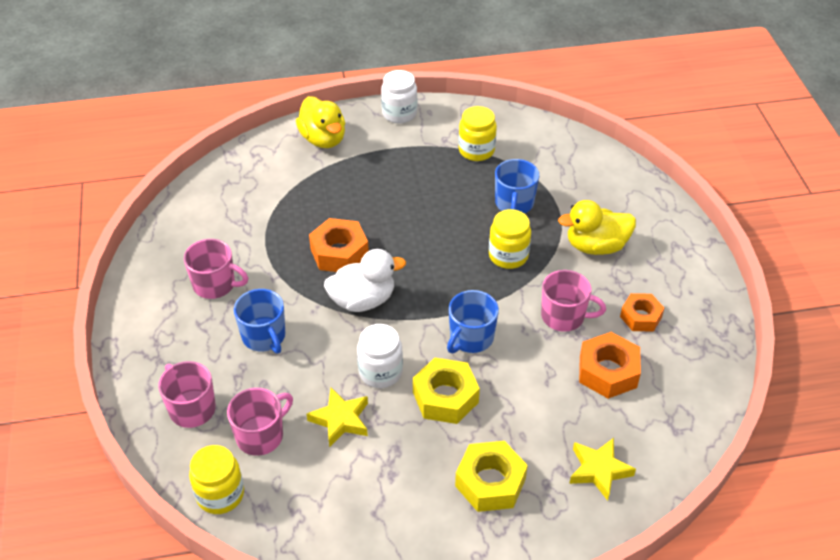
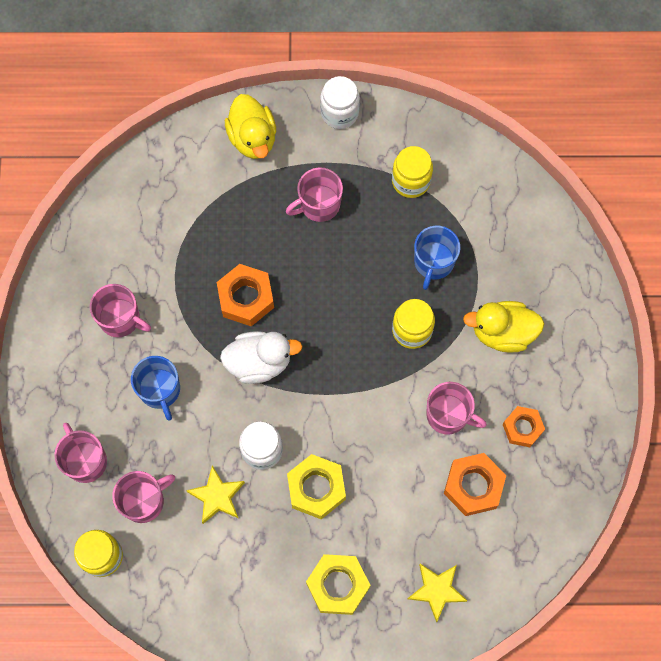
camera: 10 degrees right, 25 degrees up
blue mug [447,290,499,353] -> none
none -> pink mug [286,167,343,222]

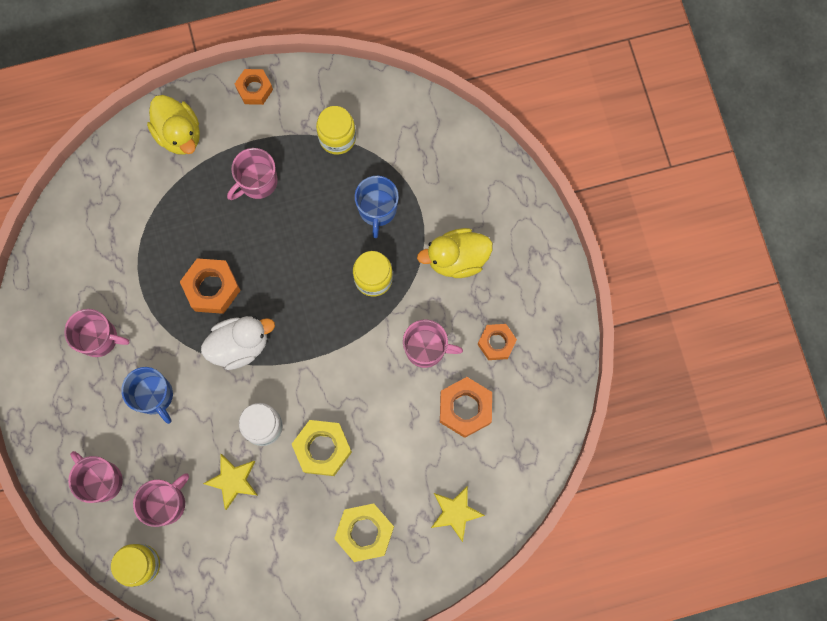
camera: 15 degrees left, 5 degrees up
white jar [320,76,360,129] -> orange nut [235,69,273,105]

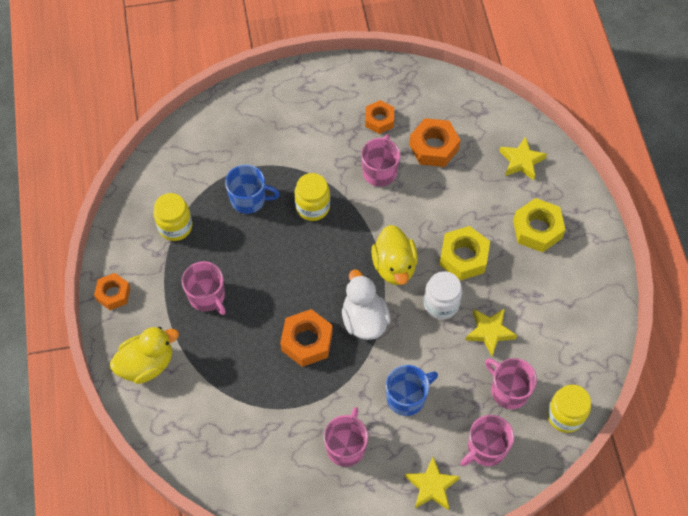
camera: 85 degrees left, 15 degrees down
yellow duck [417,228,493,278] -> yellow duck moved to [371,225,418,285]
none -> yellow star [405,457,460,510]

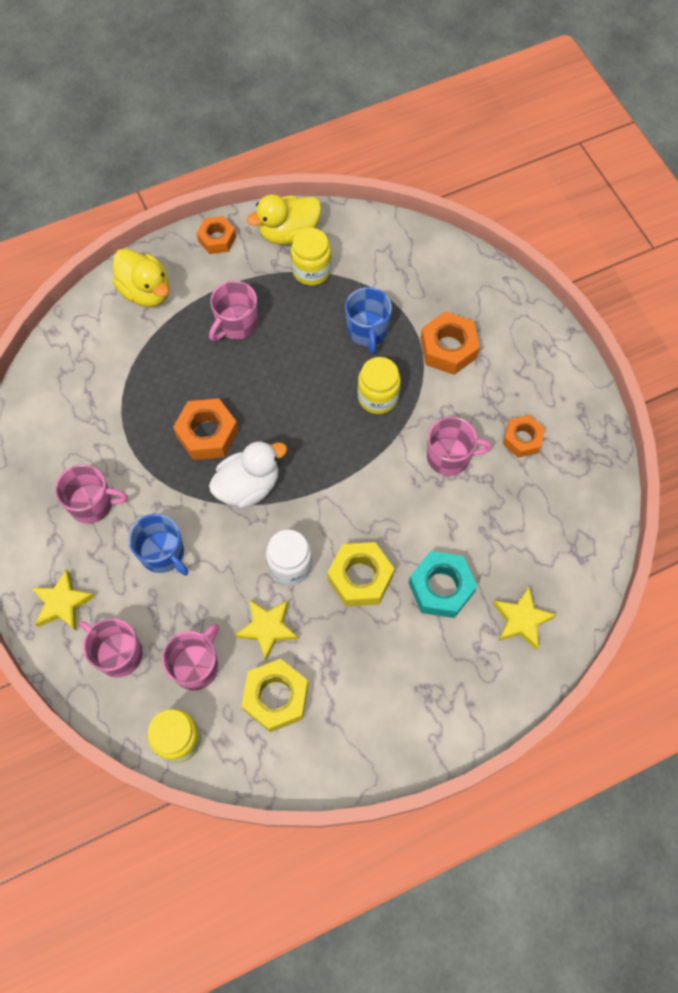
camera: 75 degrees right, 5 degrees up
yellow duck [371,225,418,285] -> yellow duck moved to [247,194,321,245]
orange nut [409,118,461,167] -> orange nut moved to [421,311,480,375]
yellow nut [513,198,566,252] -> yellow nut moved to [241,659,308,732]
none -> turquoise nut [409,551,477,618]

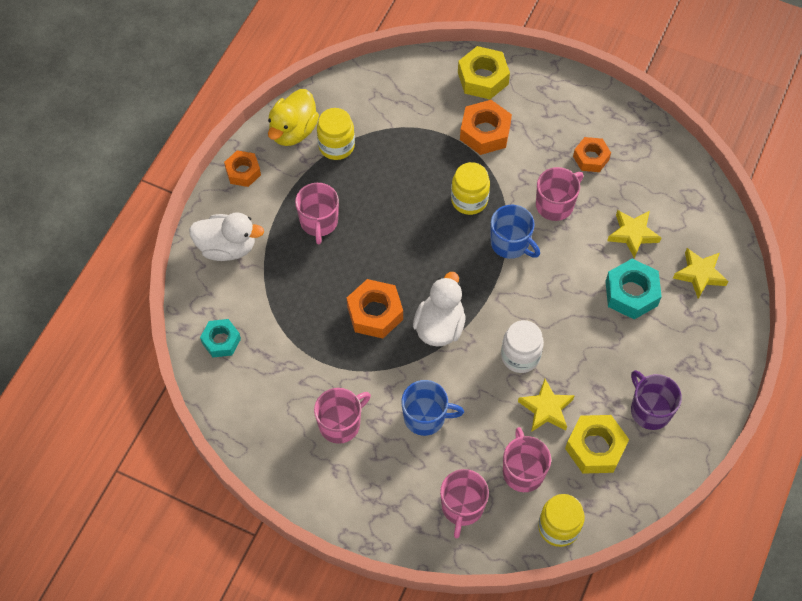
camera: 40 degrees left, 5 degrees down
yellow star [31,569,95,630] -> yellow star moved to [607,210,661,258]
pink mug [80,618,143,678] -> pink mug turned 75 degrees counterclockwise [440,469,489,538]
yellow duck [112,248,169,307] -> white duck [189,213,264,261]
yellow nut [327,542,394,607] -> yellow nut moved to [458,46,510,99]
blue mug [345,287,392,354] -> blue mug moved to [491,205,540,259]
none -> turquoise nut [200,319,241,357]
none -> purple mug [631,370,682,430]

